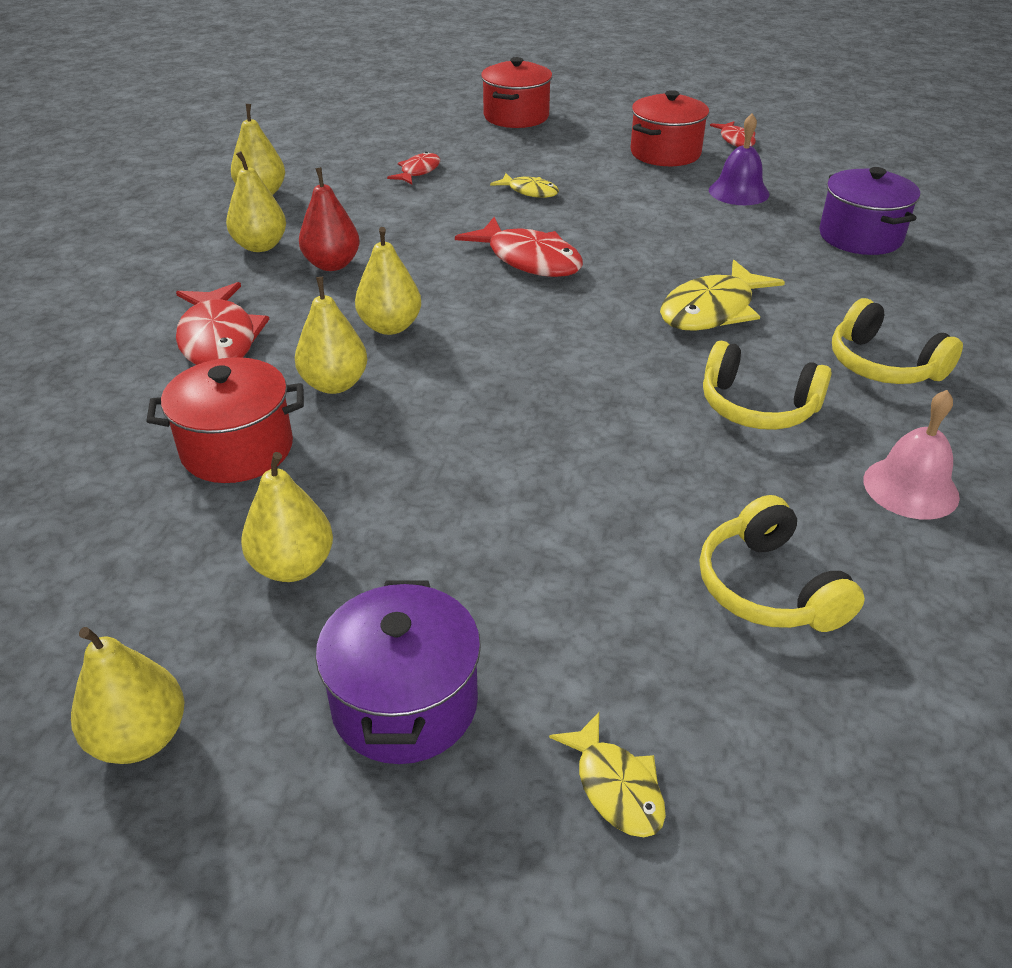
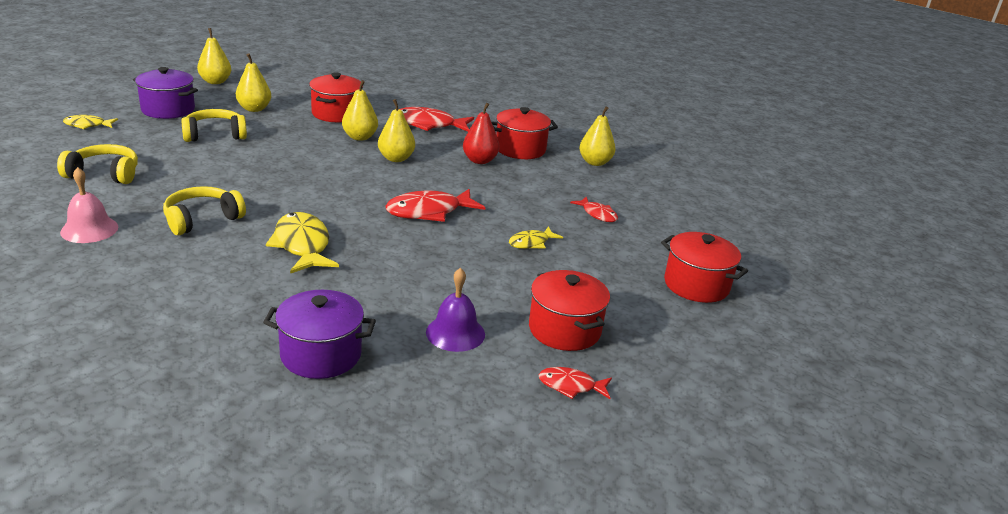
camera: 110 degrees right, 10 degrees down
yellow pear [226,151,286,252] -> red pot [491,107,558,159]
yellow headphones [832,298,963,384] -> yellow headphones moved to [181,109,247,142]

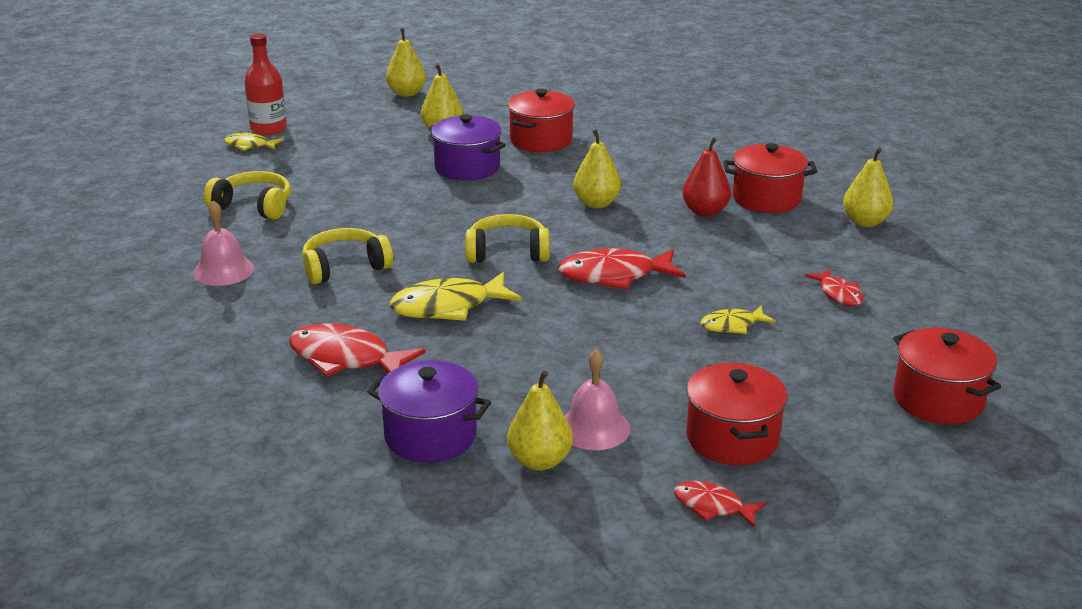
camera: 20 degrees right, 0 degrees up
purple pot [133,67,198,119] -> purple pot moved to [428,114,506,181]
yellow headphones [181,109,247,142] -> yellow headphones moved to [465,214,550,263]
yellow fish [266,212,339,274] -> yellow fish turned 105 degrees counterclockwise [390,272,522,321]
yellow pear [342,80,378,141] -> yellow pear moved to [507,371,573,471]
red fish [400,107,474,132] -> red fish moved to [289,323,426,377]
purple bell [426,268,485,352] -> pink bell [565,349,630,450]
none -> red bottle [245,34,287,135]

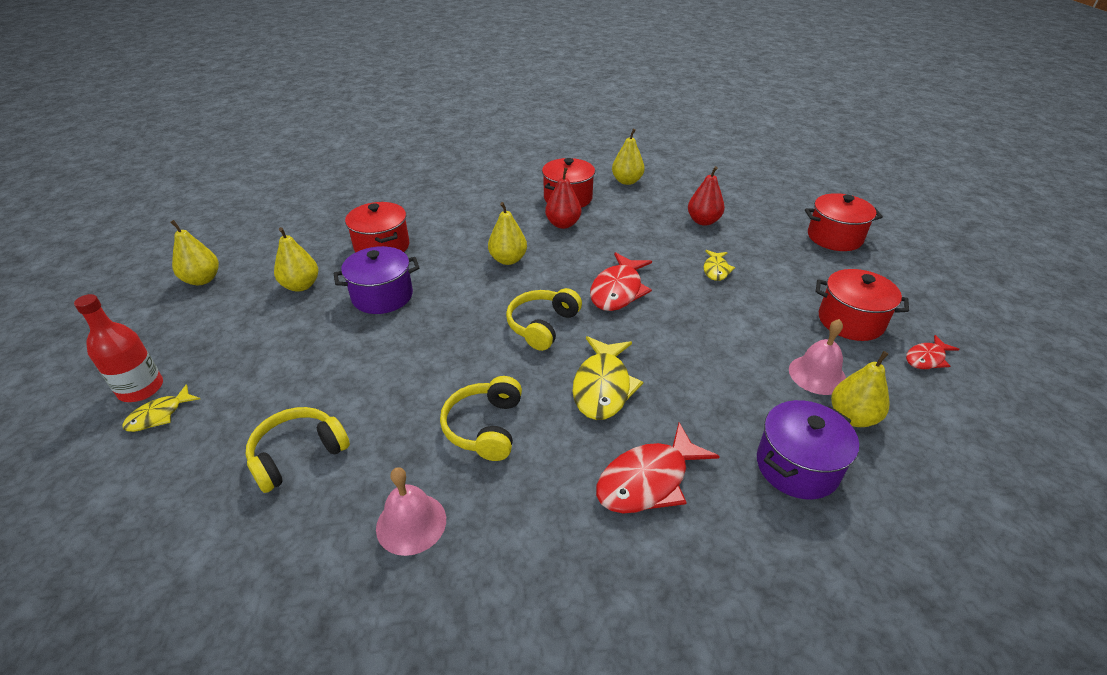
camera: 60 degrees left, 10 degrees up
red fish [805,269,863,306] -> red pear [688,166,725,226]

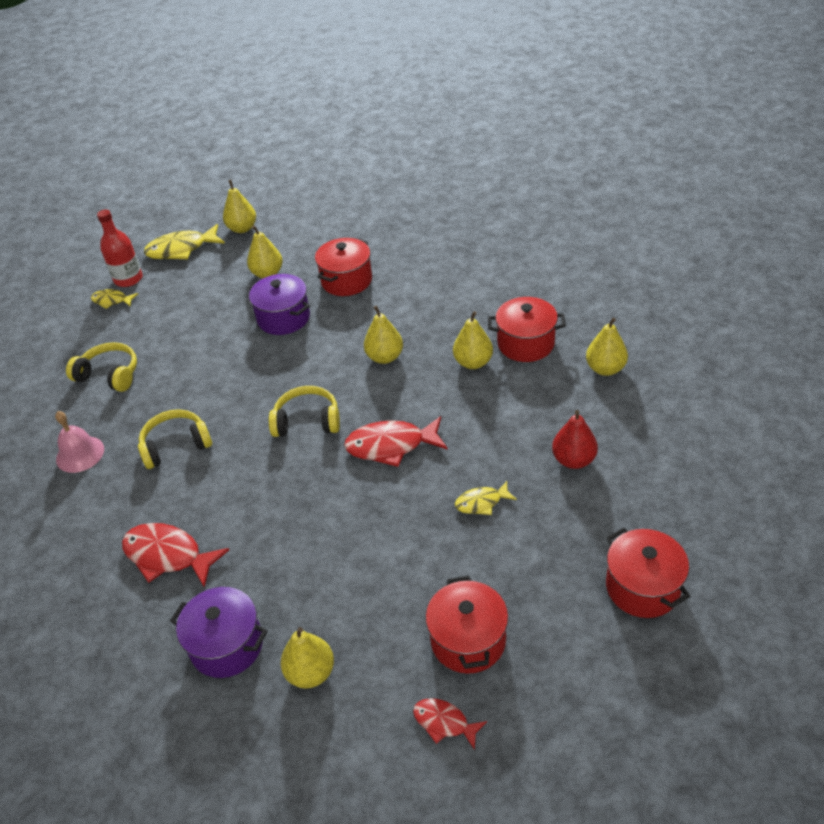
camera: 65 degrees right, 5 degrees up
red pear [545,168,581,229] -> yellow pear [453,311,493,369]
yellow fish [572,336,643,420] -> yellow fish moved to [144,224,225,259]
pink bell [789,319,846,395] -> none

